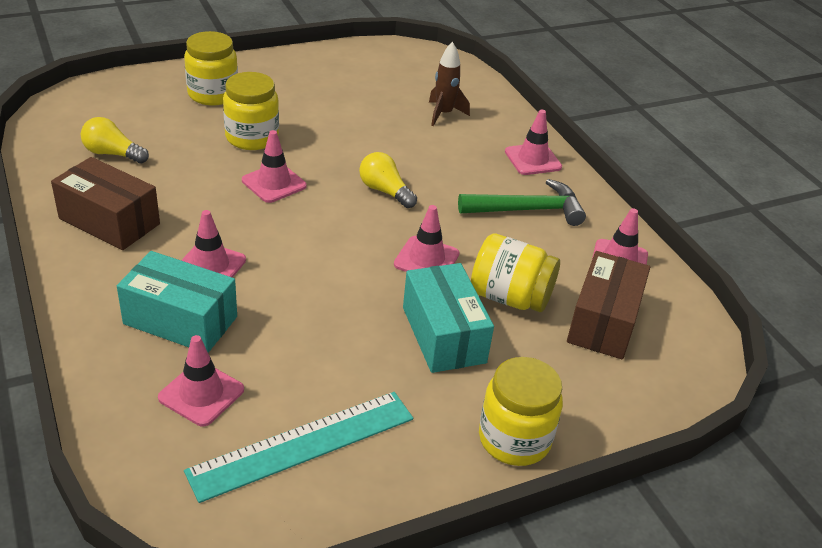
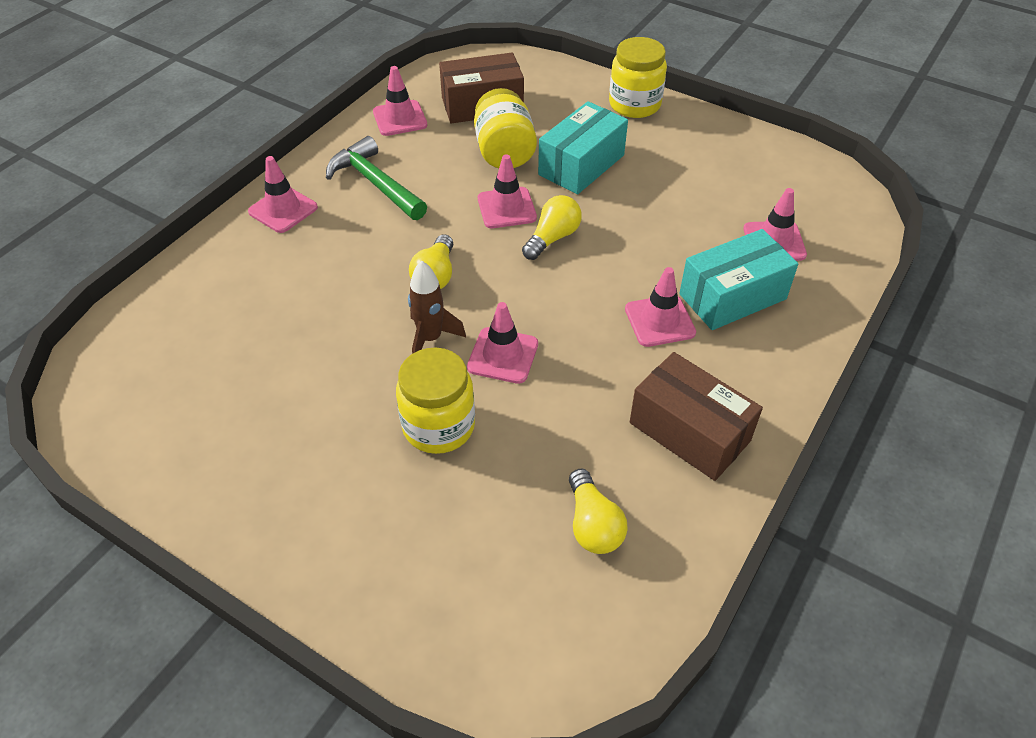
camera: 120 degrees left, 10 degrees up
brown box [51,157,160,250] -> brown box turned 45 degrees counterclockwise [630,352,763,481]
turquoise box [117,251,237,353] -> turquoise box turned 75 degrees clockwise [679,229,798,330]
yellow jar [184,31,238,106] -> none
turquoise ruler [184,392,413,503] -> none
brown rocket [429,42,470,126] -> brown rocket moved to [408,261,466,354]
none -> yellow light bulb [522,195,582,260]

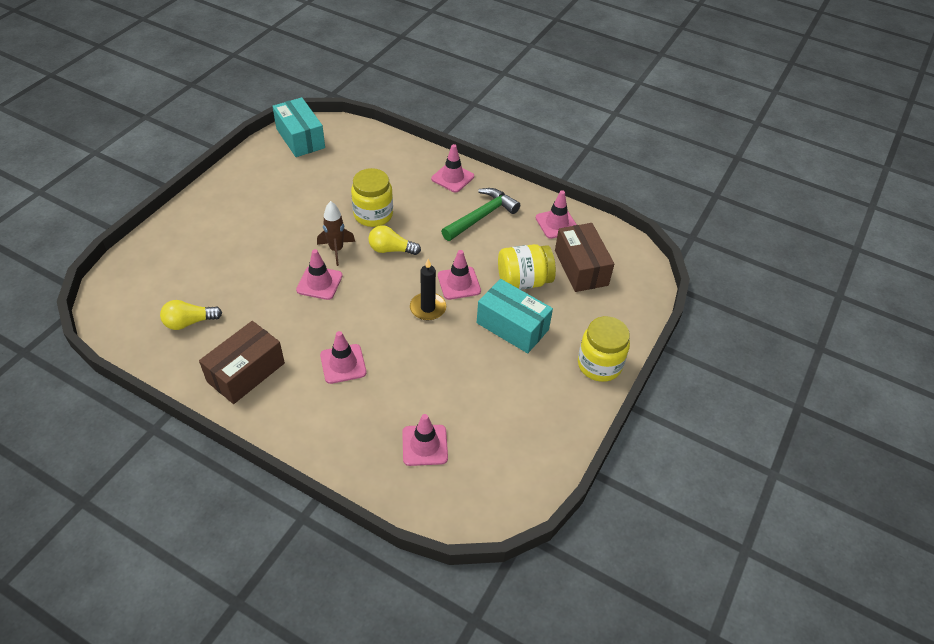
camera: 85 degrees right, 0 degrees up
yellow jar [396,347,475,454] -> yellow jar moved to [351,168,393,227]
yellow light bulb [522,195,582,260] -> black candle [410,259,446,320]
turquoise box [679,229,798,330] -> turquoise box moved to [272,97,325,157]

